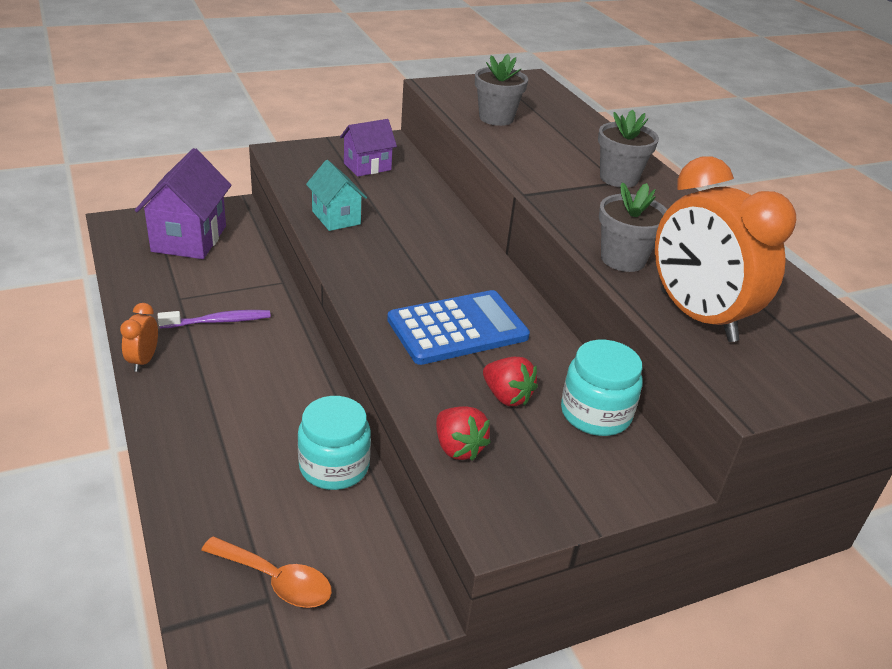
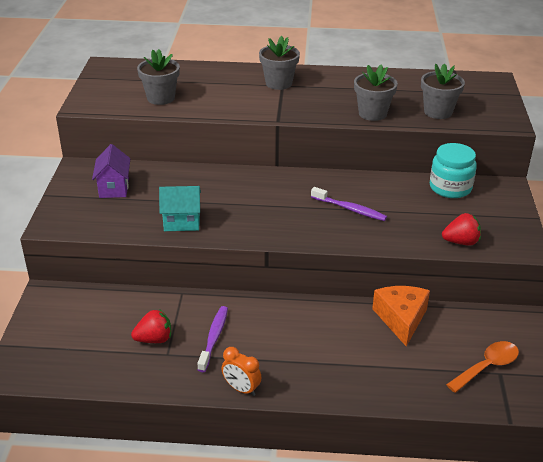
camera: 60 degrees left, 0 degrees up
purple house [135,148,231,259] -> none
turquoise jar [298,396,371,490] -> orange cheese [372,286,430,346]
blue calculator [387,290,530,365] -> purple toothbrush [311,187,387,221]
red strawberry [483,357,538,406] -> red strawberry moved to [131,309,171,343]
orange clock [655,156,796,342] -> grey flower pot [421,63,465,119]

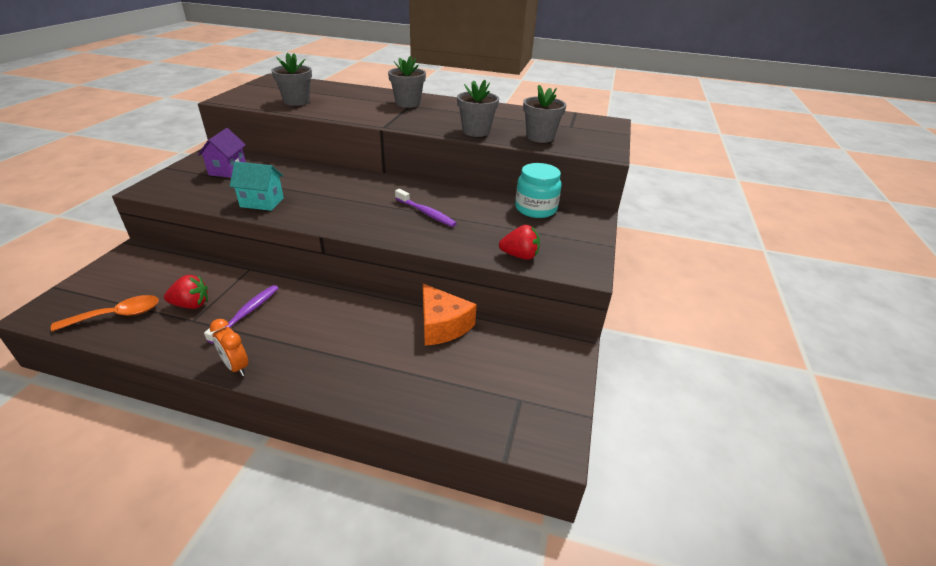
camera: 10 degrees right, 0 degrees up
orange cheese [372,286,430,346] -> orange cheese turned 135 degrees clockwise [423,284,477,346]
orange spoon [446,341,519,393] -> orange spoon moved to [51,295,159,332]

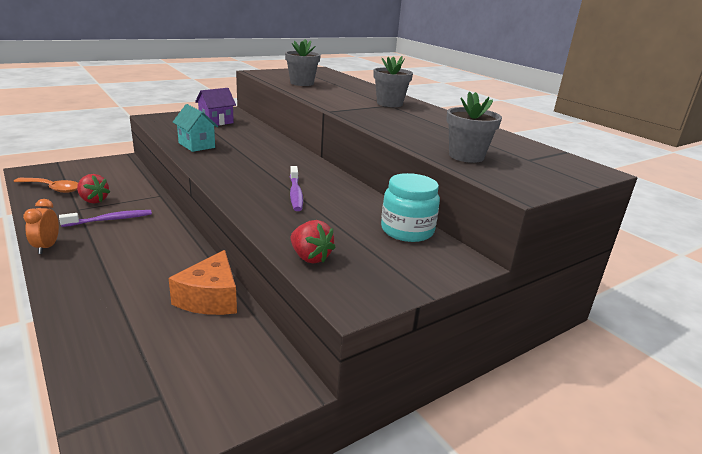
camera: 40 degrees right, 10 degrees down
grey flower pot [457,80,499,137] -> none

